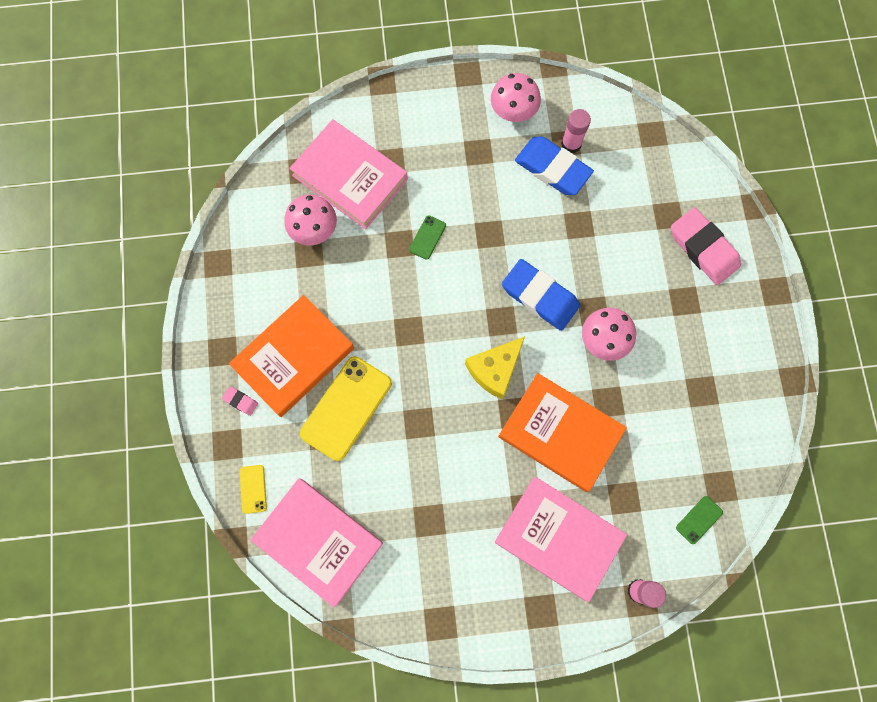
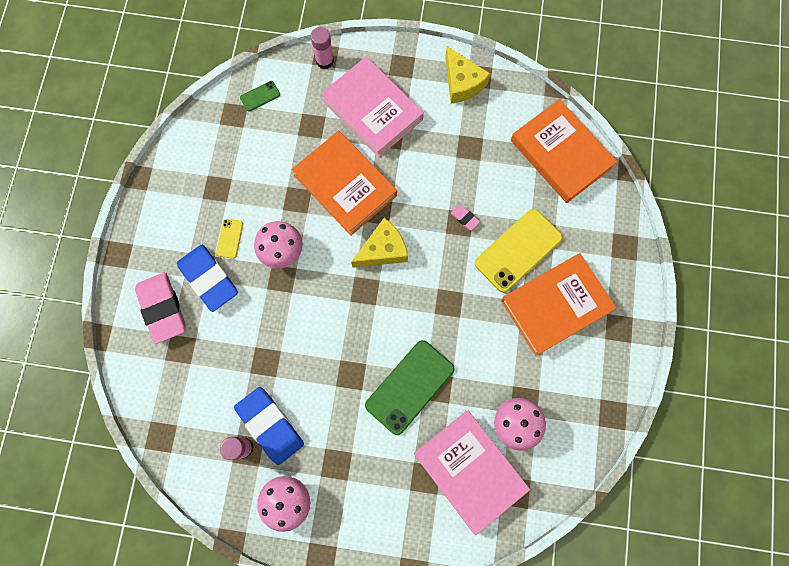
camera: 165 degrees left, 0 degrees up
pink eraser [222,386,258,416] -> pink eraser moved to [451,205,480,231]
yellow phone [240,465,267,514] -> yellow phone moved to [216,219,243,259]
pink book [250,478,383,607] -> orange book [511,99,617,203]
green phone [409,215,446,260] -> green phone [365,340,455,435], size x2.18
blue eraser [502,259,580,331] -> blue eraser moved to [177,245,238,312]
none -> yellow cheese [445,46,490,104]

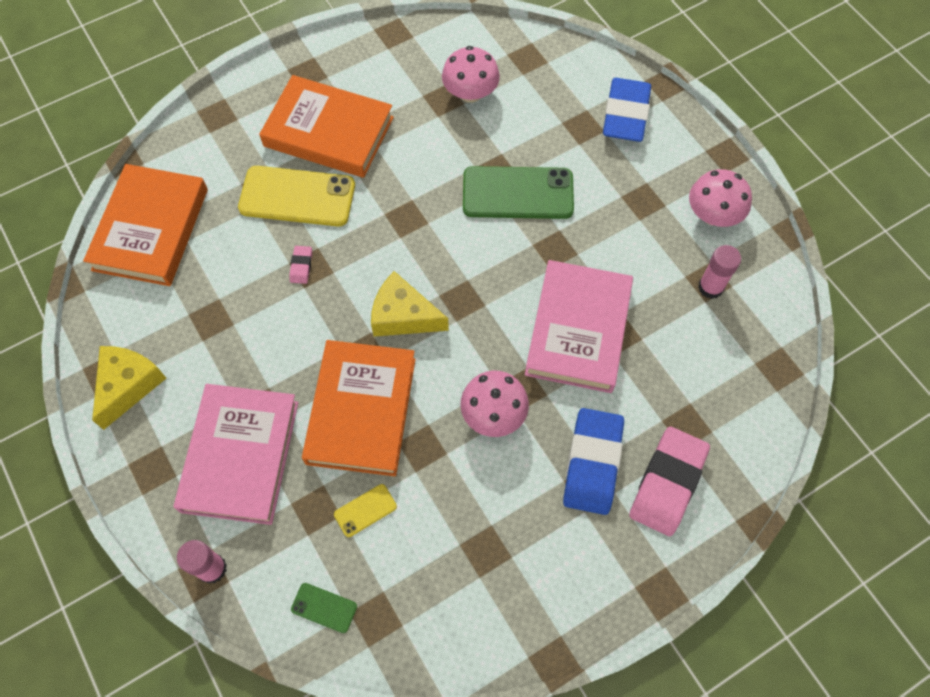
camera: 130 degrees left, 10 degrees down
yellow phone [216,219,243,259] -> yellow phone moved to [334,484,397,537]
blue eraser [234,387,304,465] -> blue eraser moved to [603,78,651,142]
pink book [414,410,530,535] -> pink book moved to [525,260,633,393]

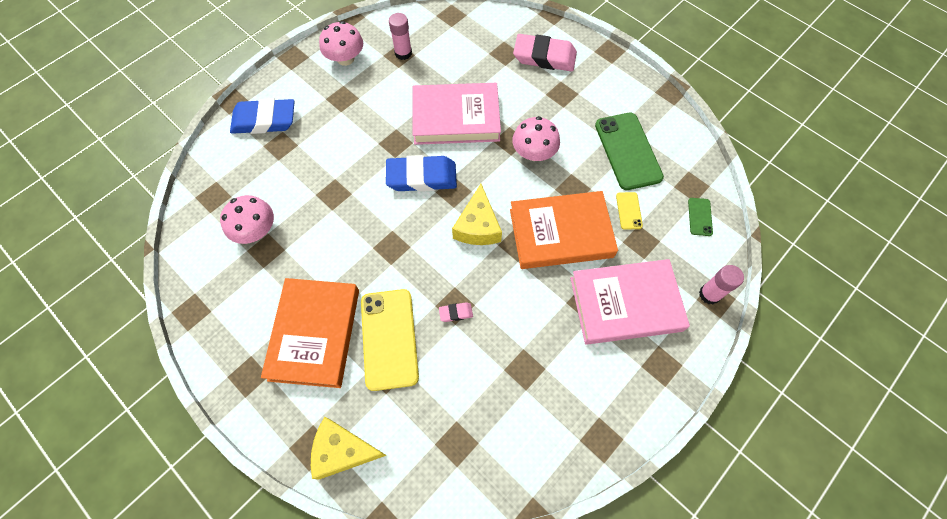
camera: 105 degrees left, 0 degrees up
orange book [83,164,208,286] -> none
yellow cheese [92,346,166,430] -> yellow cheese moved to [311,417,387,480]
yellow phone [334,484,397,537] -> yellow phone turned 45 degrees clockwise [616,192,643,230]
green phone [463,166,574,219] -> green phone moved to [595,113,664,190]
blue eraser [563,408,624,515] -> blue eraser moved to [386,155,457,192]

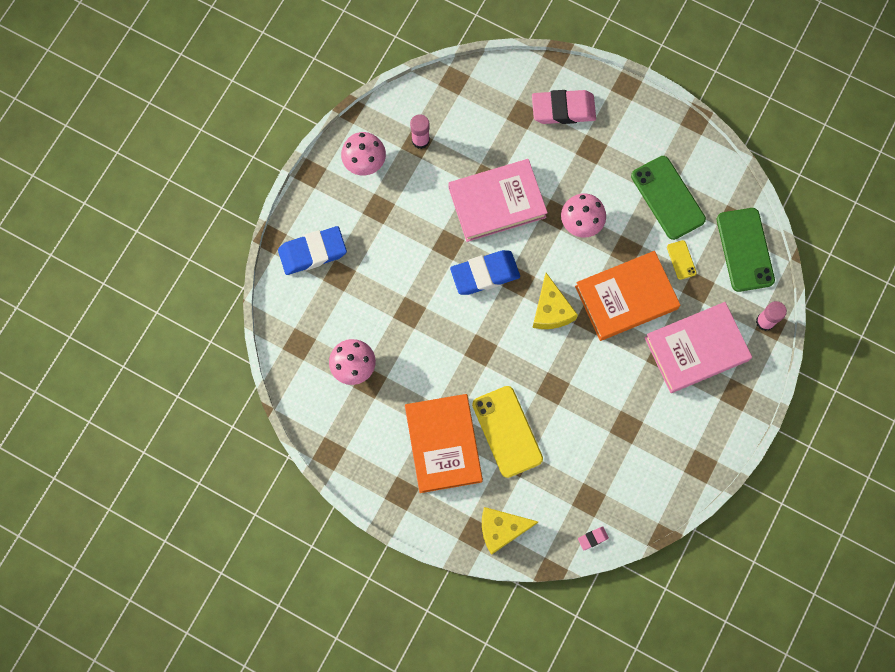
camera: 15 degrees left, 10 degrees up
pink eraser [439,302,473,322] -> pink eraser moved to [578,526,609,550]
green phone [688,198,713,236] -> green phone [717,208,775,292], size x2.18

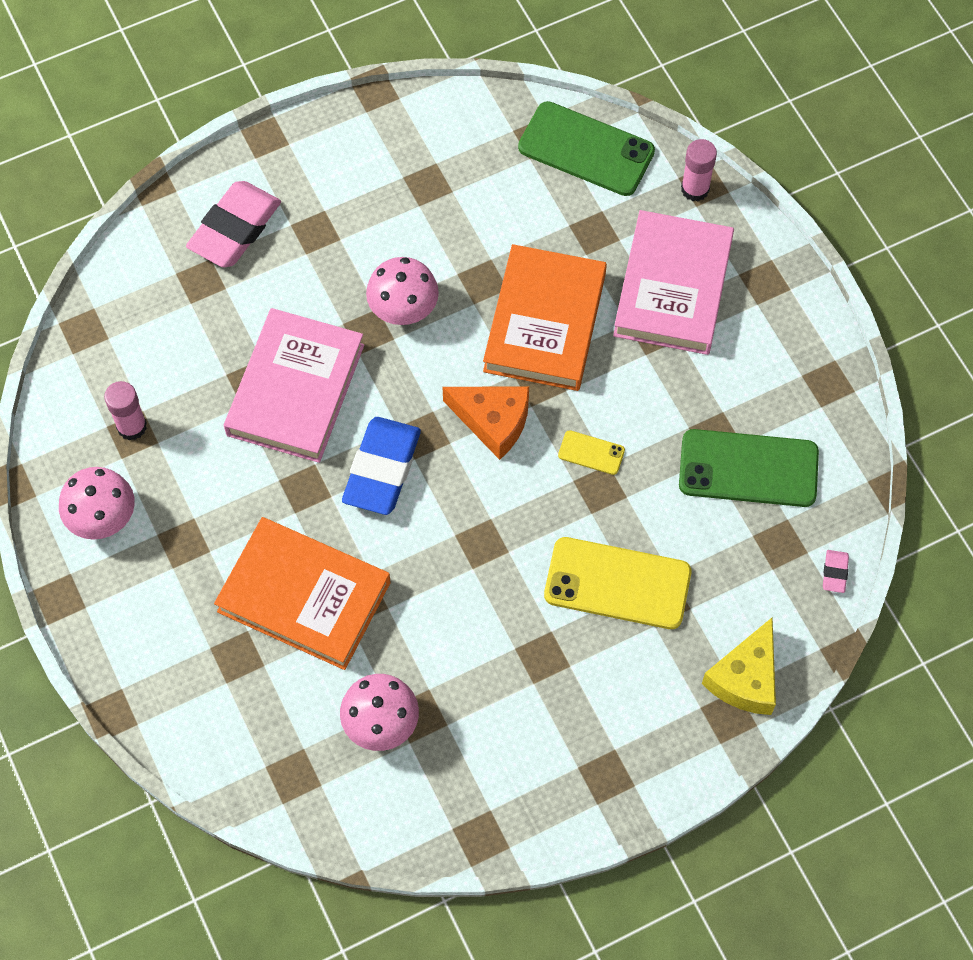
camera: 55 degrees left, 10 degrees down
blue eraser [278,226,347,275] -> none
orange book [405,394,483,493] -> orange book moved to [214,517,391,670]
yellow cheese [532,273,578,329] -> orange cheese [442,387,529,460]
green phone [631,156,706,240] -> green phone moved to [679,429,819,507]
yellow phone [667,240,697,280] -> yellow phone moved to [558,430,625,475]

